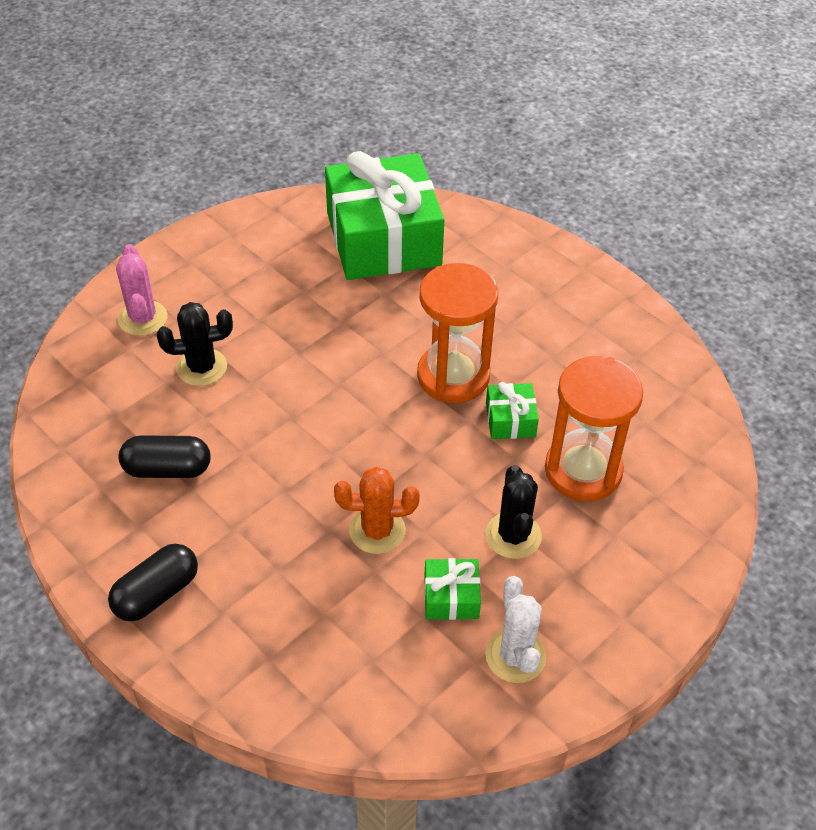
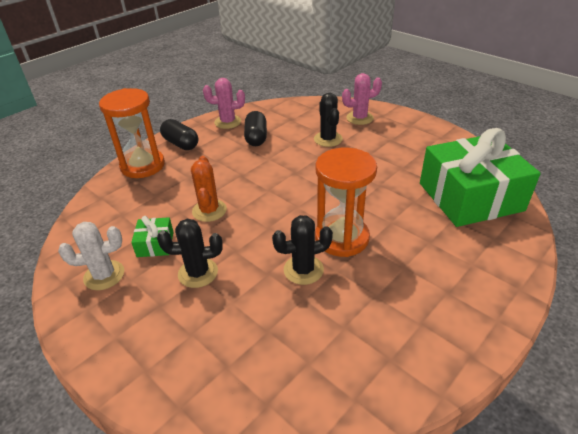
camera: 90 degrees right, 10 degrees down
green gift [486,382,539,439] -> black cactus [272,215,333,285]
orange hourglass [545,356,643,501] -> orange hourglass moved to [99,88,165,178]
none -> pink cactus [203,78,245,129]

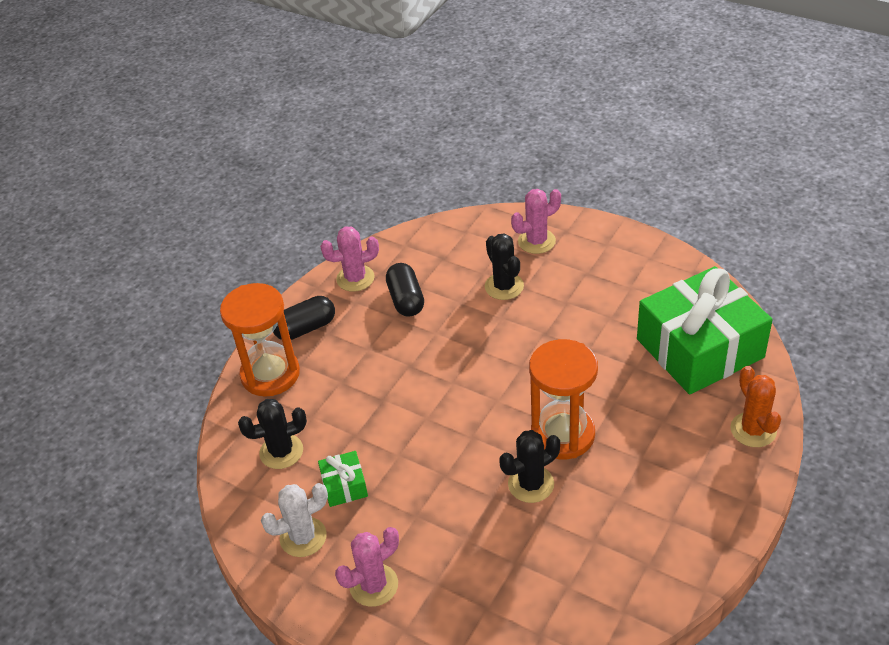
camera: 10 degrees left, 5 degrees up
black cactus [157,219,223,288] -> black cactus moved to [238,399,307,469]
black capsule [160,119,198,150] -> black capsule turned 60 degrees counterclockwise [273,296,335,340]
orange cactus [191,156,227,222] -> orange cactus moved to [730,366,781,447]
none -> pink cactus [335,527,399,607]

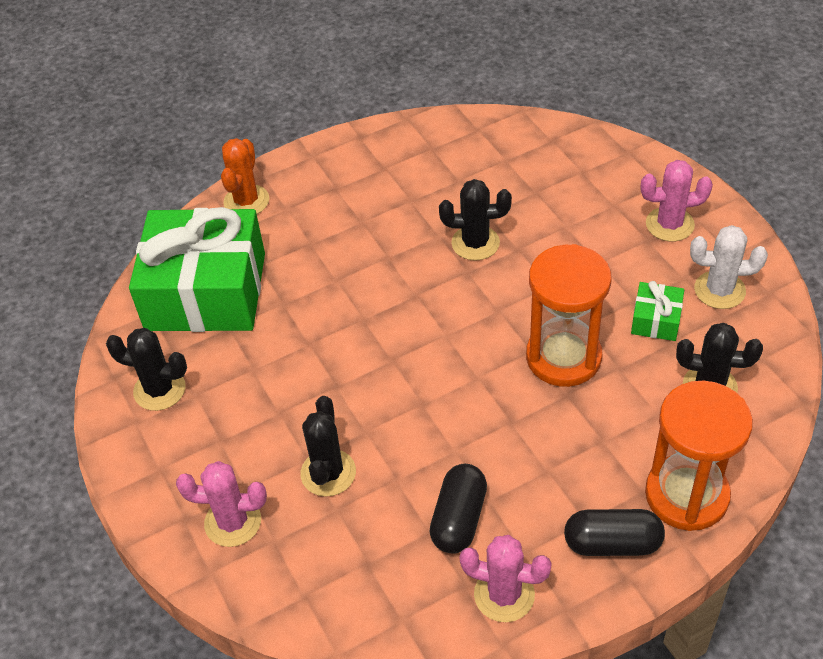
camera: 150 degrees left, 5 degrees up
orange hourglass [529,339,598,459] -> orange hourglass moved to [526,244,612,387]
none -> black cactus [106,328,187,411]

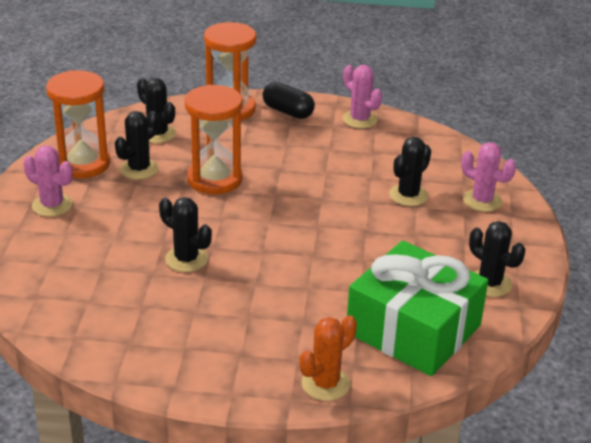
camera: 150 degrees left, 15 degrees down
black capsule [430,464,487,554] -> none
green gift [631,281,684,341] -> black cactus [115,111,159,179]
white cactus [690,225,768,309] -> orange hourglass [46,70,110,178]

